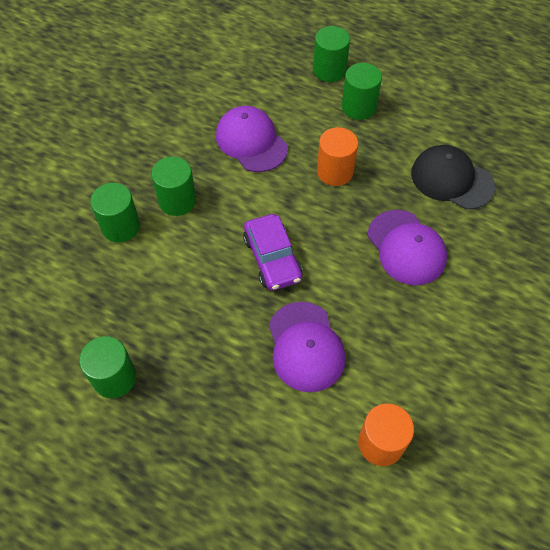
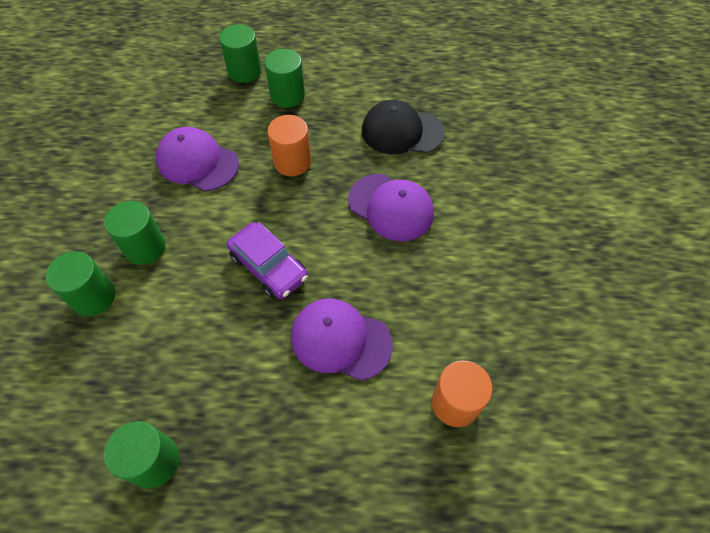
camera: 25 degrees left, 0 degrees up
purple cap [269,302,346,392] -> purple cap turned 150 degrees clockwise [291,299,393,381]

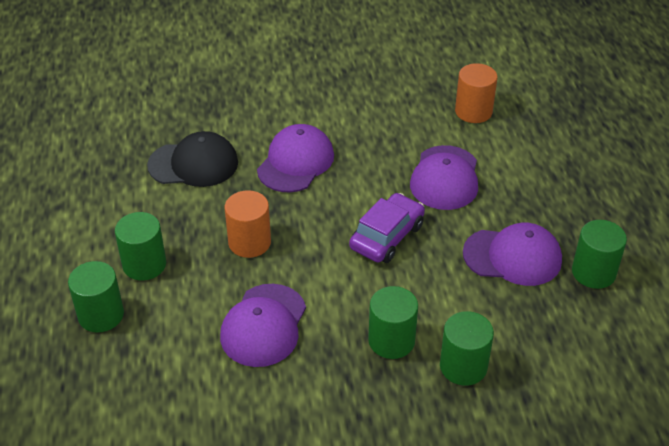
camera: 100 degrees left, 15 degrees down
black cap [362,100,445,154] -> black cap turned 90 degrees counterclockwise [147,131,238,187]
none -> purple cap [463,223,562,286]

